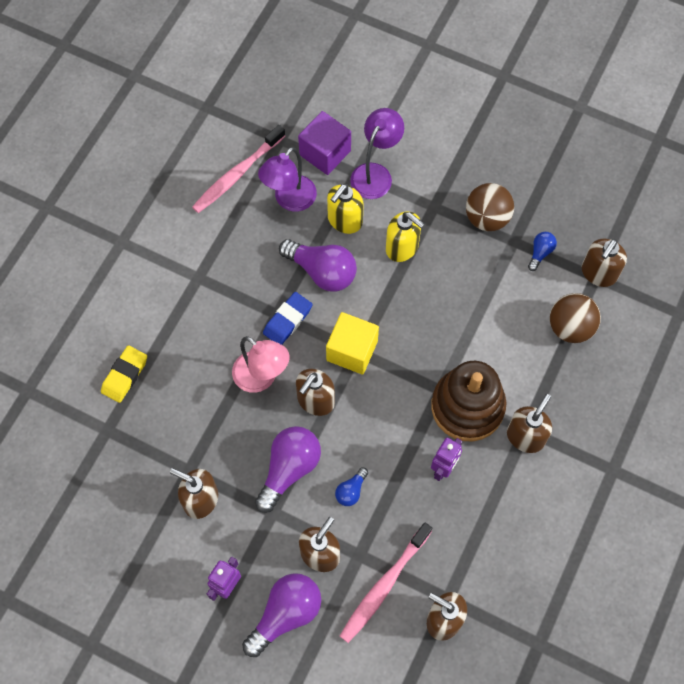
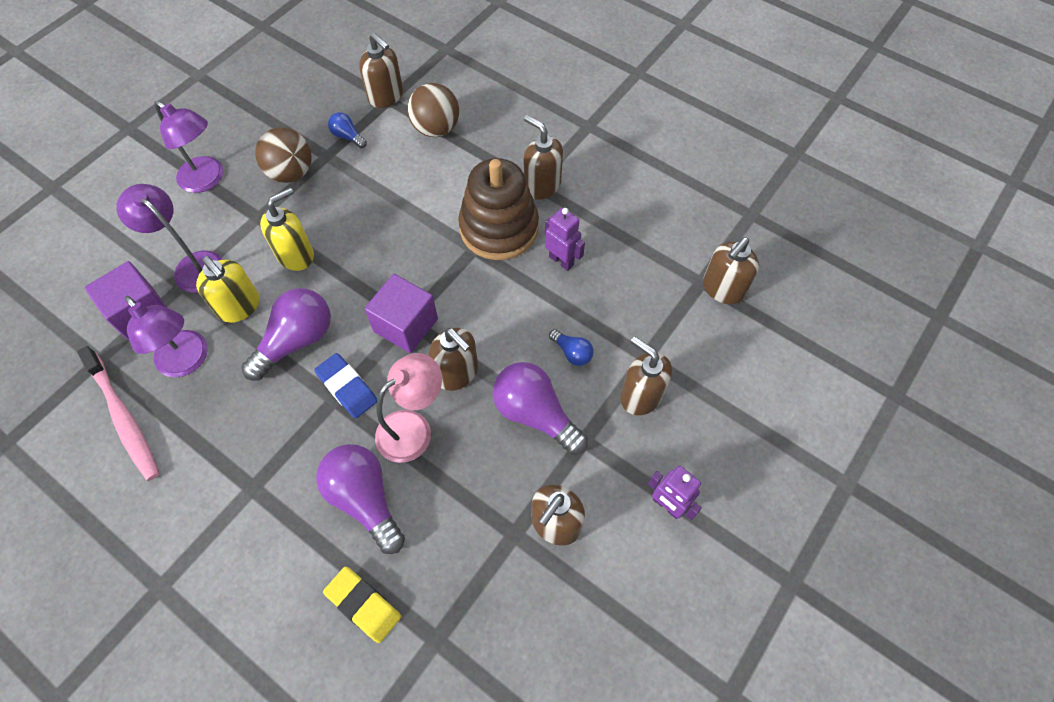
camera: 80 degrees left, 5 degrees down
purple light bulb [242,573,321,657] -> purple light bulb moved to [316,444,405,554]
yellow cube [326,312,379,375] -> purple cube [364,274,438,353]
pink toothbrush [340,523,432,643] -> none
none -> purple lamp [154,101,223,193]

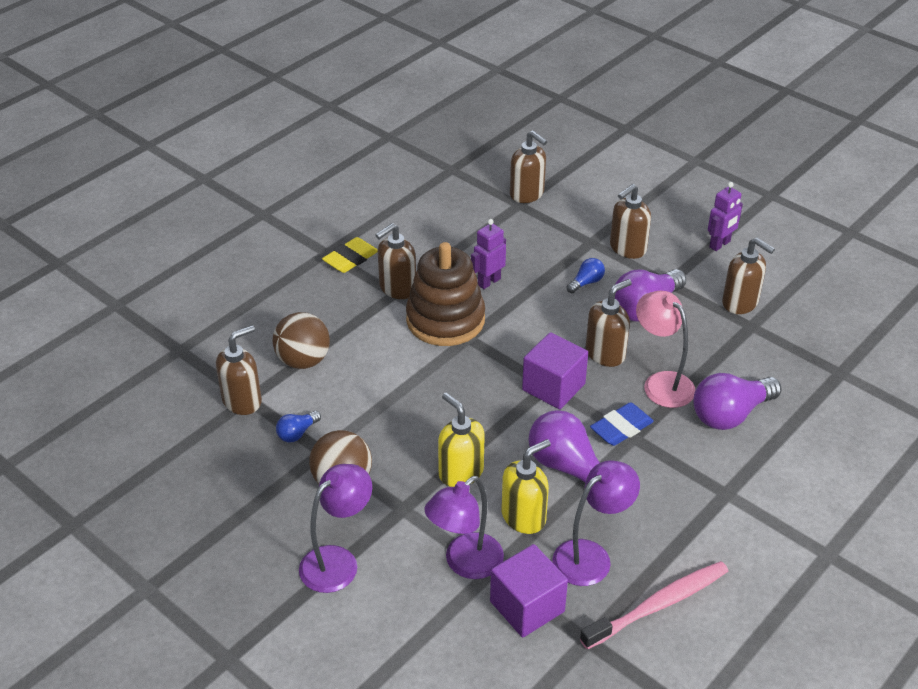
camera: 85 degrees left, 20 degrees down
yellow eraser [323,566,401,643] -> yellow eraser moved to [322,237,378,273]

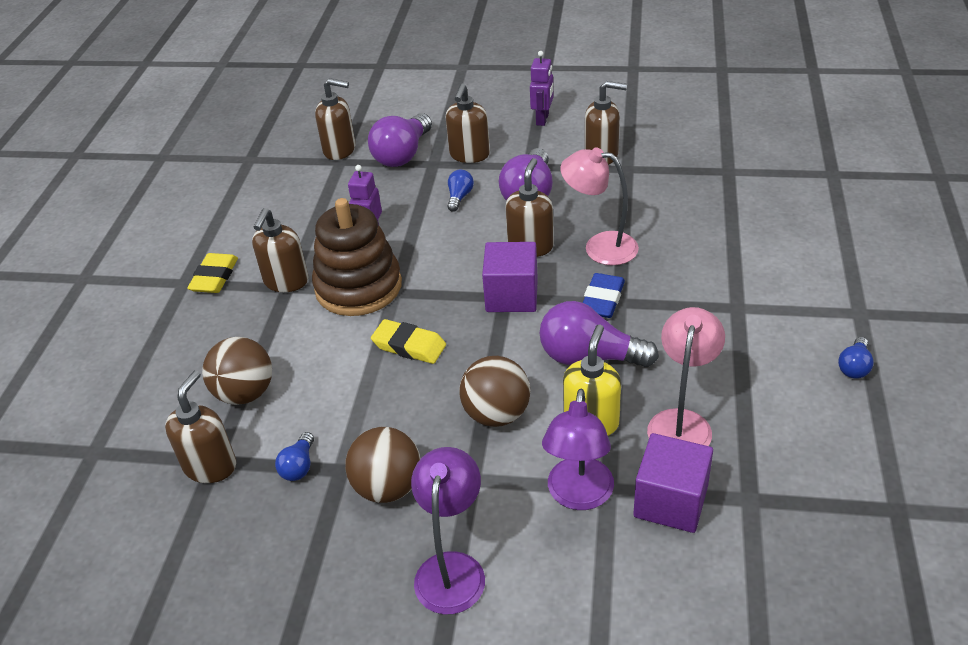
camera: 30 degrees left, 0 degrees up
yellow soap dispenser [438,392,484,487] -> brown ball [459,356,530,427]
purple lamp [552,460,640,586] -> pink lamp [647,307,725,446]
pink toothbrush [580,561,728,649] -> none
purple light bulb [693,373,782,430] -> purple light bulb moved to [368,113,432,167]
none -> yellow eraser [371,319,446,364]
none -> blue light bulb [838,337,874,379]

